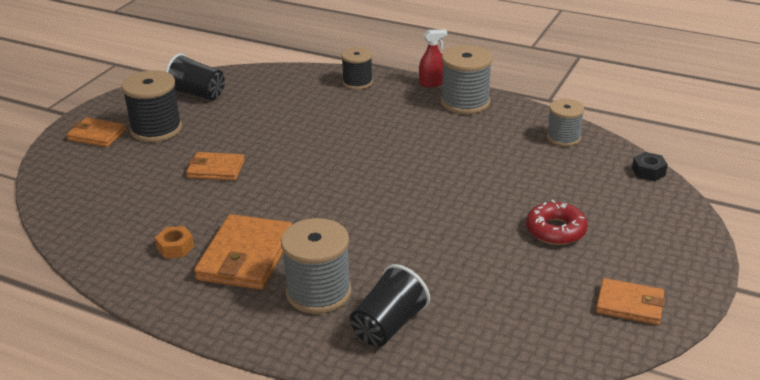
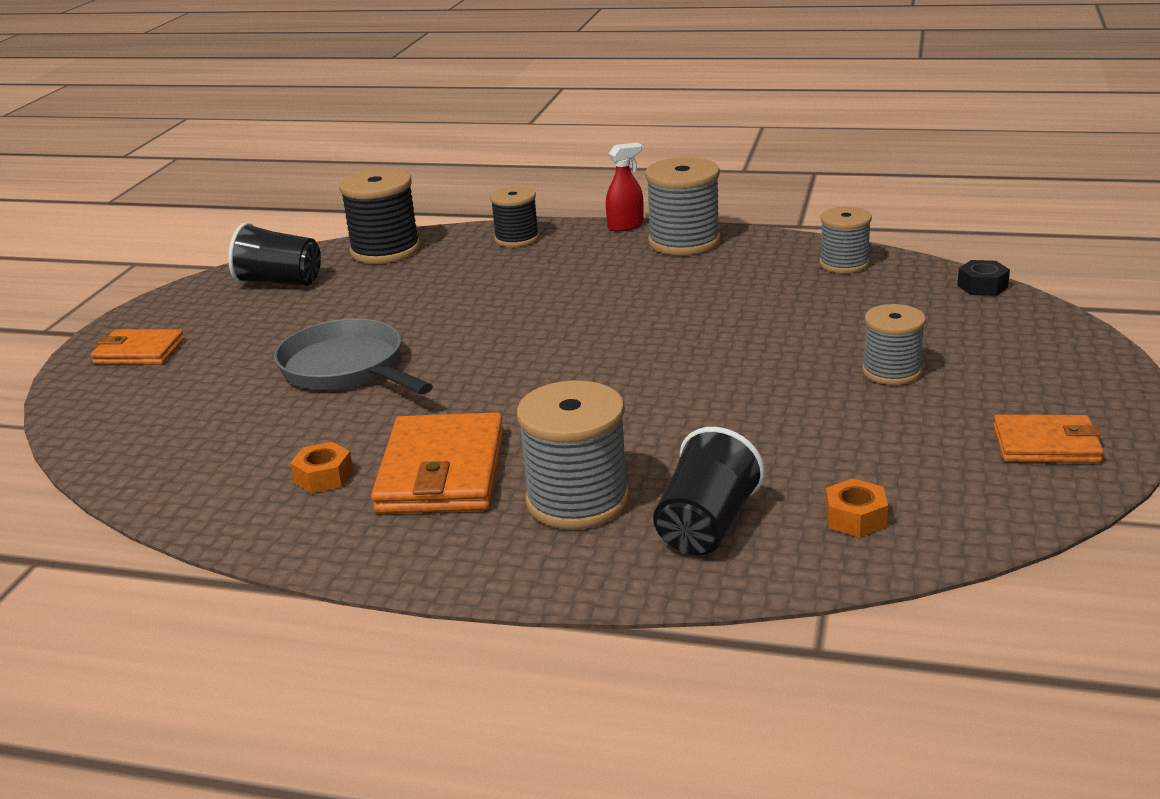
camera: 10 degrees left, 5 degrees down
black spool [122,70,182,142] -> black spool moved to [339,168,420,264]
orange wallet [186,152,245,181] -> grey pan [274,318,433,394]
red donut [526,200,588,245] -> grey spool [862,304,926,385]
none -> orange nut [825,478,888,537]

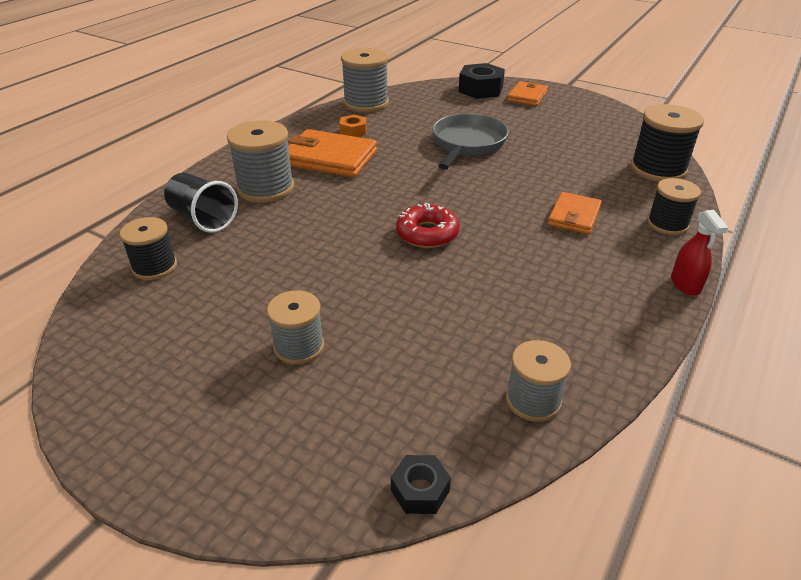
camera: 105 degrees right, 10 degrees up
black cup [228,222,321,286] -> none
grey pan [274,318,433,394] -> grey pan turned 45 degrees counterclockwise [432,113,509,170]
grey spool [645,157,721,255] -> grey spool moved to [341,48,389,112]
orange nut [825,478,888,537] -> black spool [120,217,177,280]
orange wallet [993,414,1104,463] -> orange wallet moved to [548,192,602,234]
none -> red donut [396,203,460,248]
none -> black nut [459,63,505,99]

